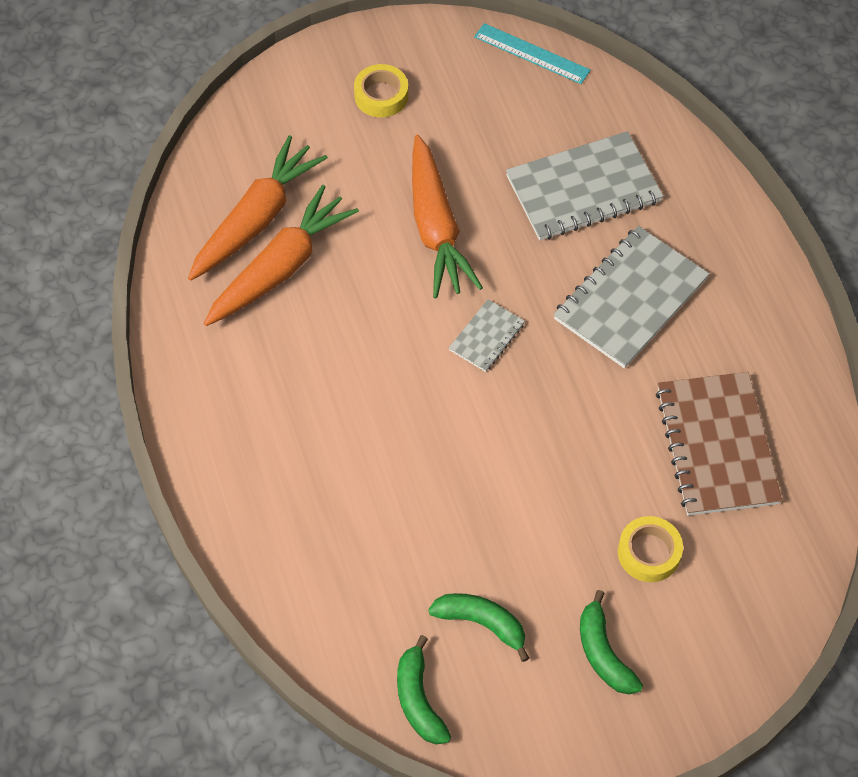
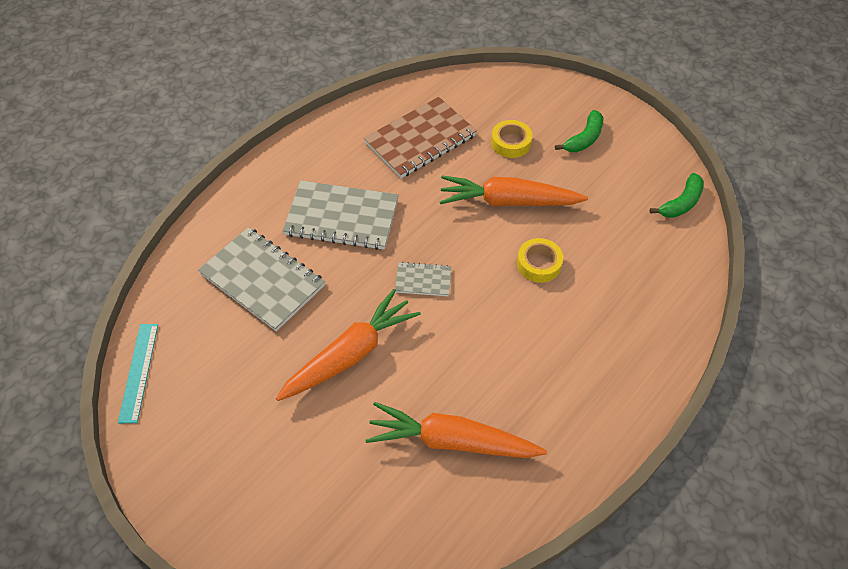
camera: 120 degrees left, 5 degrees down
orange carrot [188,135,328,281] -> orange carrot moved to [440,175,588,206]
yellow tape [354,64,408,118] -> yellow tape moved to [517,238,563,283]
green banana [428,593,529,662] -> none

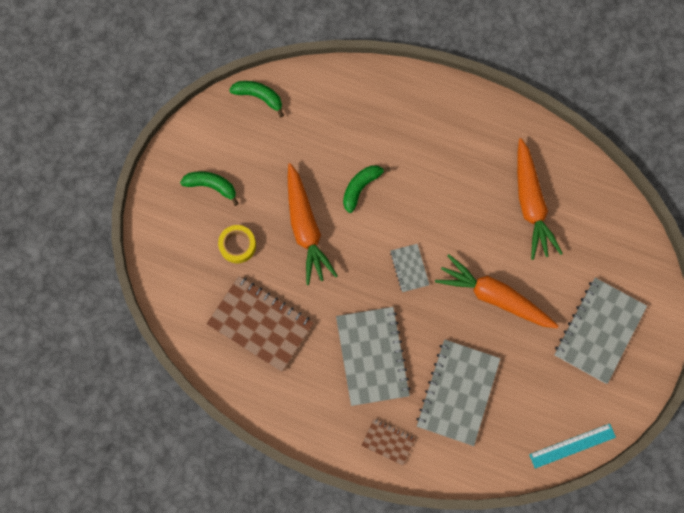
camera: 110 degrees left, 20 degrees up
yellow tape [517,238,563,283] -> green banana [343,165,390,213]
none -> brown notebook [361,419,415,466]
none -> grey notebook [554,278,647,384]

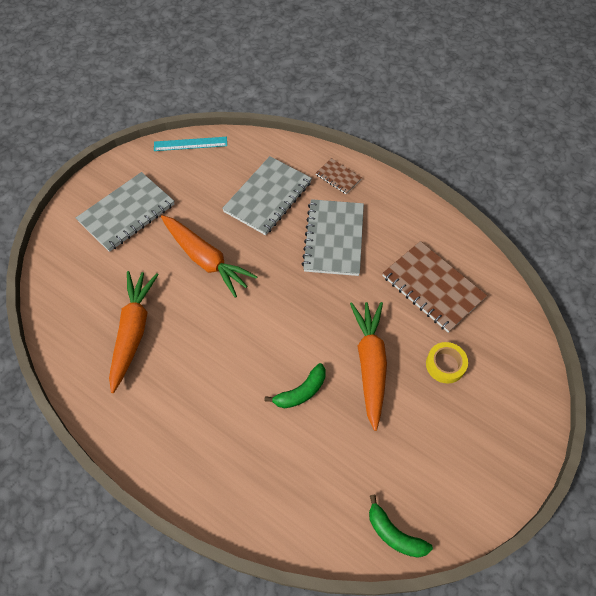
camera: 165 degrees left, 15 degrees down
green banana [180,171,239,206] -> none
grey notebook [390,244,430,292] -> none

